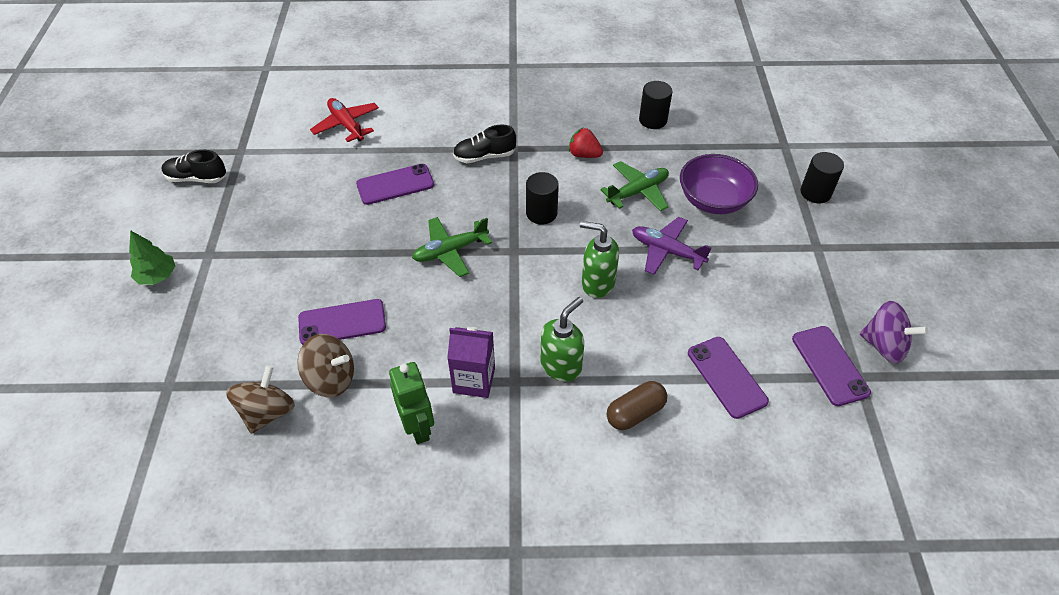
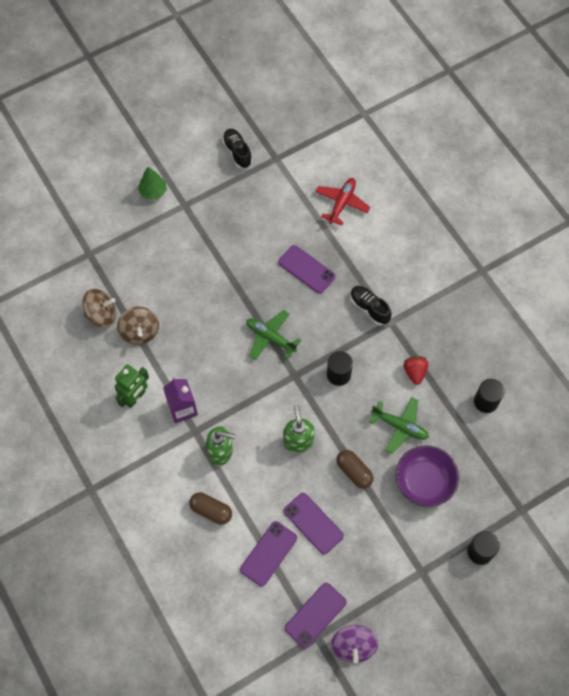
camera: 60 degrees right, 15 degrees up
purple phone [298,299,386,345] -> purple phone moved to [283,493,344,555]
purple plane [632,217,712,275] -> brown capsule [336,450,373,488]

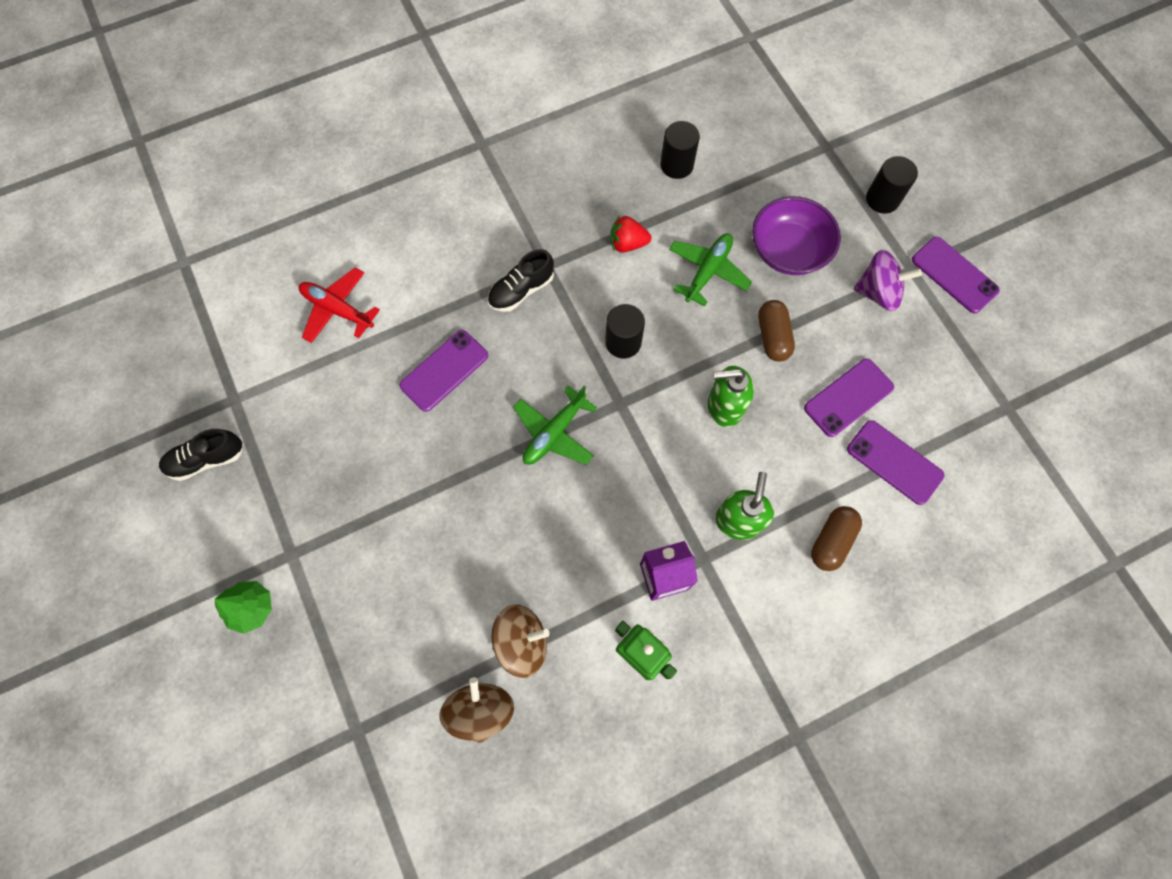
camera: 85 degrees left, 5 degrees up
purple phone [284,583,347,648] -> purple phone moved to [912,237,1000,313]
purple spinning top [331,625,378,663] -> purple spinning top moved to [854,250,922,311]
brown capsule [336,450,373,488] -> brown capsule turned 60 degrees counterclockwise [758,300,795,362]

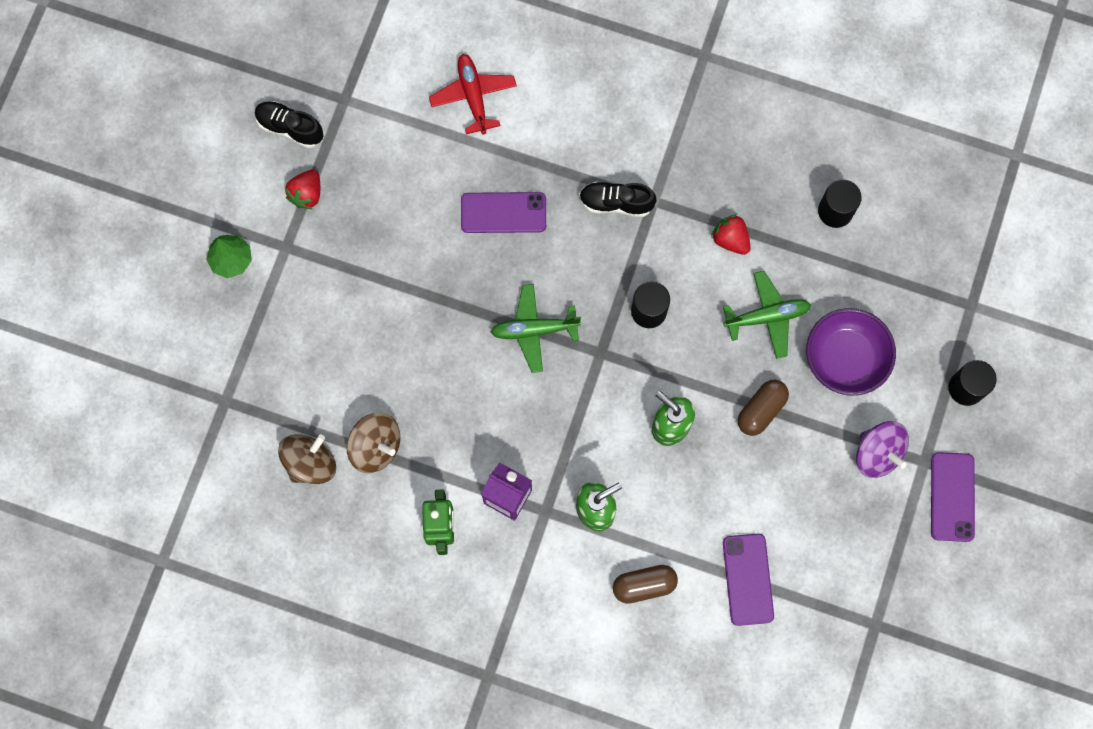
camera: 45 degrees right, 5 degrees up
purple phone [804,359,894,437] -> none
none -> red strawberry [285,170,320,209]

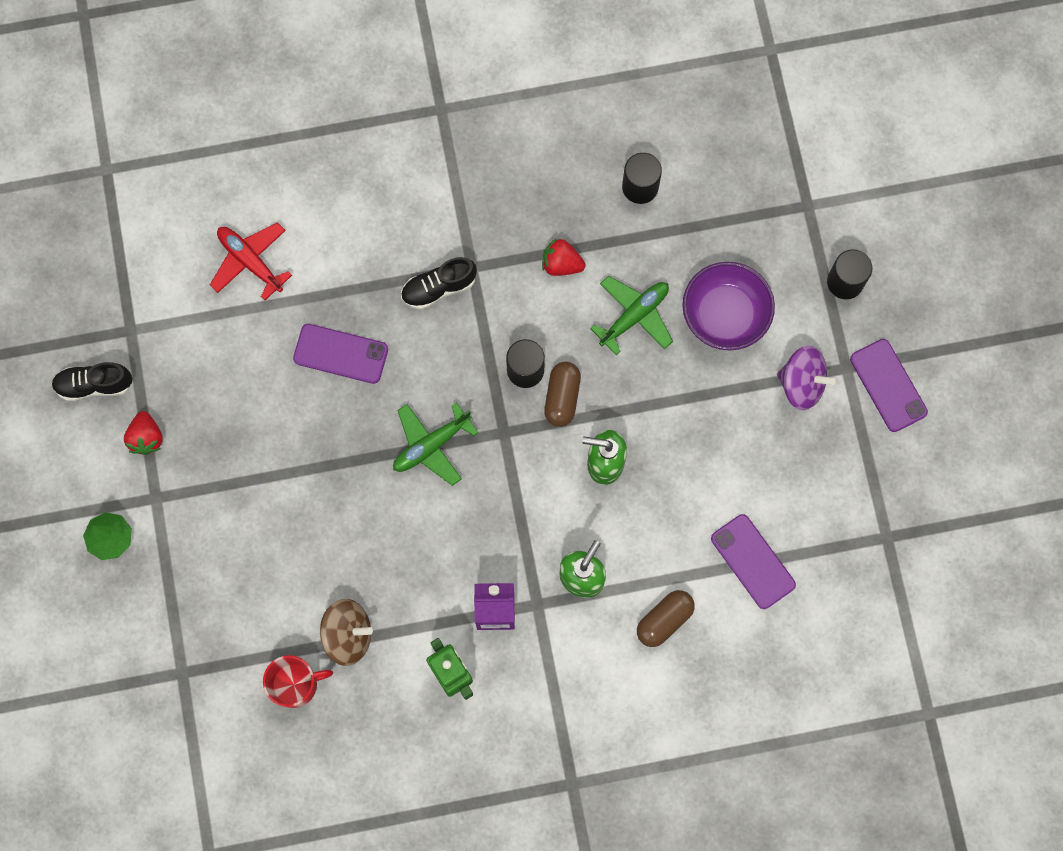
camera: 30 degrees left, 0 degrees up
brown spinning top [278,434,336,484] -> red mug [263,655,333,708]
purple phone [461,192,546,233] -> purple phone turned 45 degrees clockwise [293,324,388,384]
brown capsule [738,380,789,436] -> brown capsule moved to [544,362,581,427]

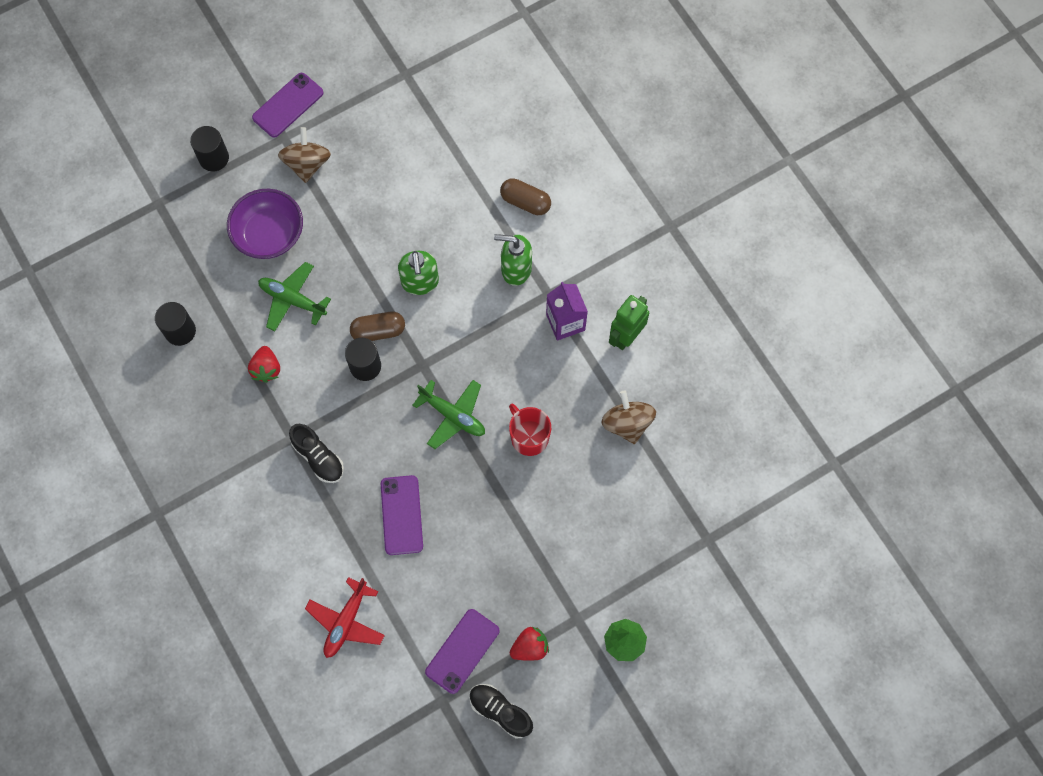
camera: 110 degrees left, 5 degrees down
black shoe [51,362,133,401] -> black shoe turned 150 degrees clockwise [470,684,533,738]
red mug [263,655,333,708] -> red mug moved to [509,404,551,456]
purple phone [711,514,796,609] -> purple phone moved to [425,609,499,694]
purple spinning top [777,346,835,410] -> brown spinning top [278,127,331,183]

